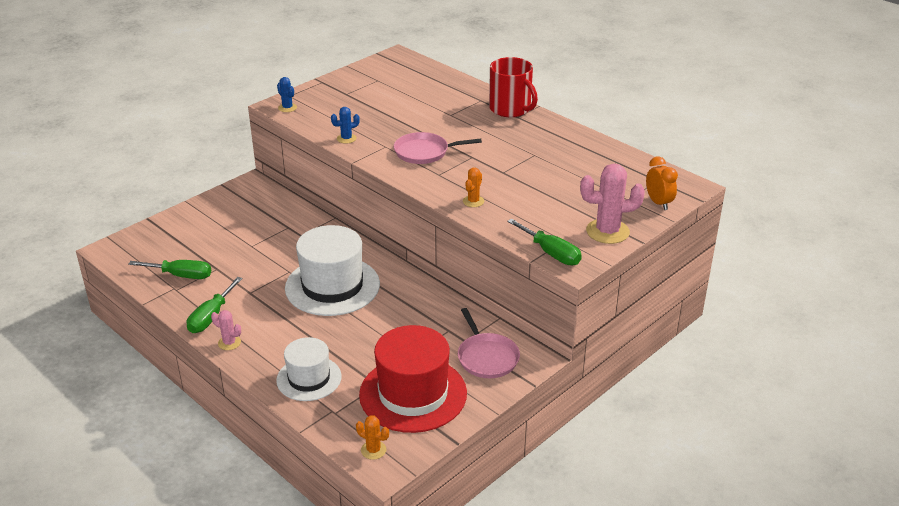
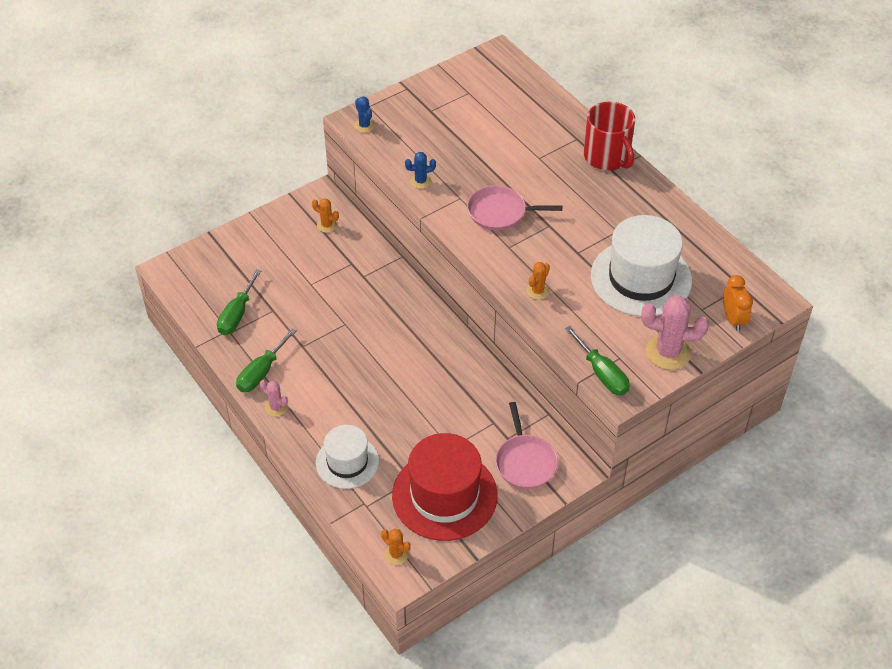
camera: 10 degrees right, 15 degrees up
green screwdriver [128,260,211,279] -> green screwdriver turned 90 degrees clockwise [217,269,261,335]
white hat [285,225,380,316] -> white hat moved to [591,215,692,316]
none -> orange cactus [312,198,339,233]

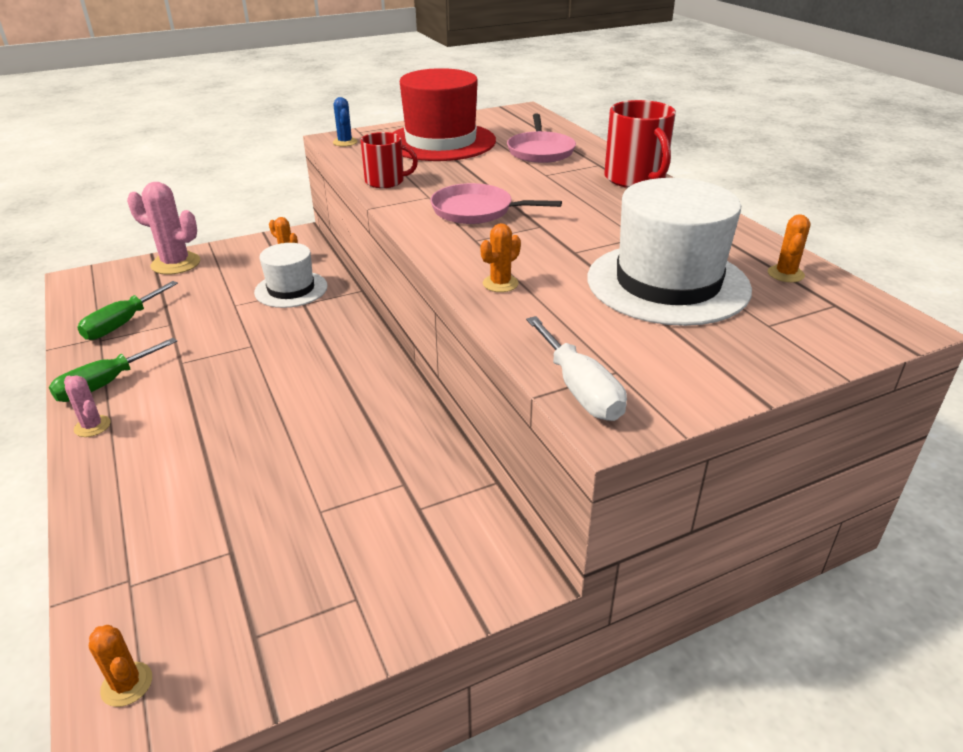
camera: 10 degrees right, 15 degrees down
white hat [316,425,379,489] -> white hat moved to [254,243,328,308]
red hat [392,433,498,541] -> red hat moved to [393,68,496,161]
blue cactus [405,152,436,189] -> red mug [360,132,418,188]
pink pan [495,402,558,489] -> pink pan moved to [507,114,576,163]
green screwdriver [565,326,630,395] -> white screwdriver [526,316,627,421]
pink cactus [641,295,709,370] -> pink cactus moved to [127,182,200,275]
orange clock [723,275,753,331] -> none
none -> orange cactus [768,214,810,282]

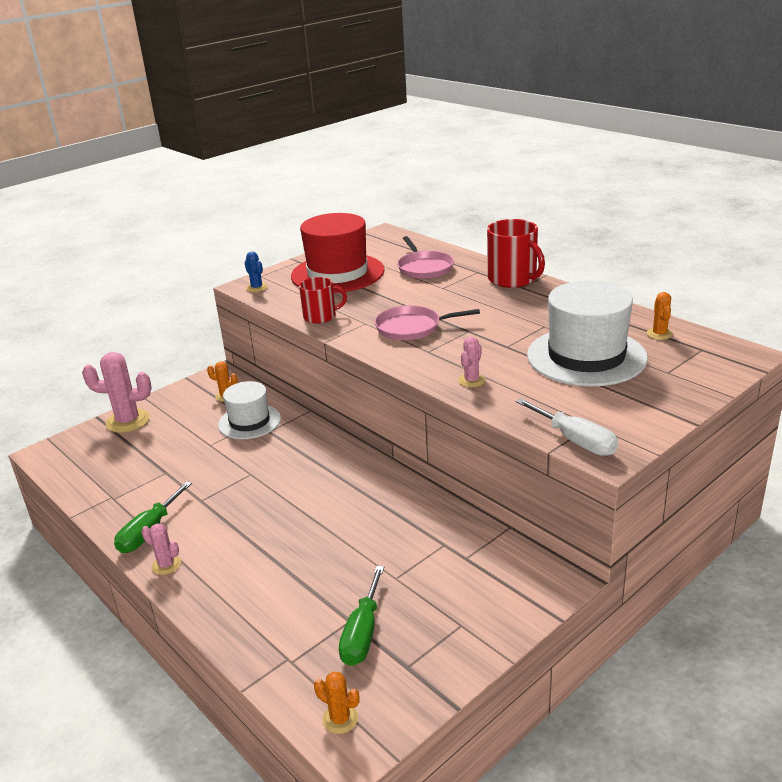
camera: 15 degrees left, 5 degrees down
green screwdriver [77,281,178,340] -> green screwdriver moved to [339,566,384,666]
orange cactus [480,223,521,292] -> pink cactus [458,337,485,387]

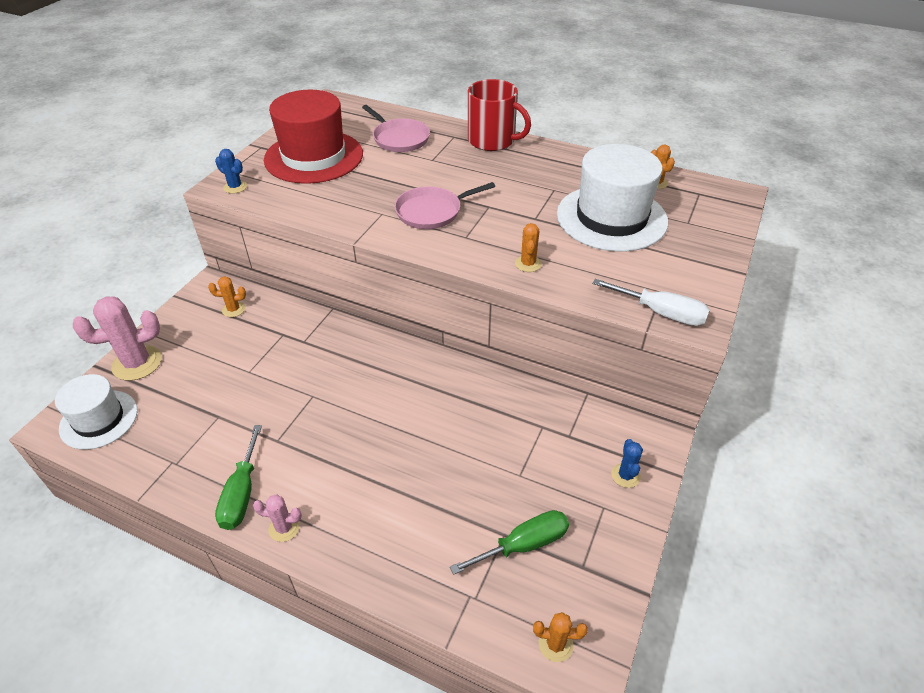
camera: 25 degrees left, 15 degrees up
white hat [218,381,281,439] -> white hat moved to [55,374,138,450]
red mug [299,277,347,323] -> none
green screwdriver [339,566,384,666] -> green screwdriver turned 105 degrees counterclockwise [450,510,569,575]
pink cactus [458,337,485,387] -> orange cactus [515,223,542,272]
none -> blue cactus [611,439,643,488]

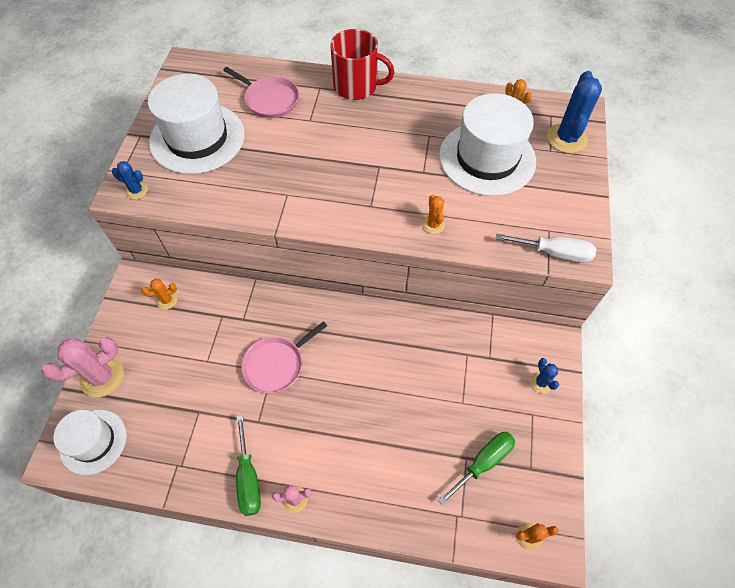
camera: 15 degrees left, 15 degrees up
red hat [264,90,363,184] -> white hat [148,74,245,174]
pink pan [394,182,495,229] -> pink pan moved to [242,321,327,393]
none -> blue cactus [547,71,602,153]

